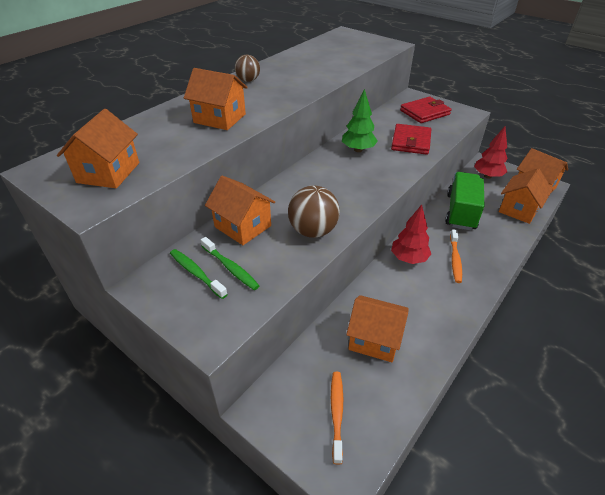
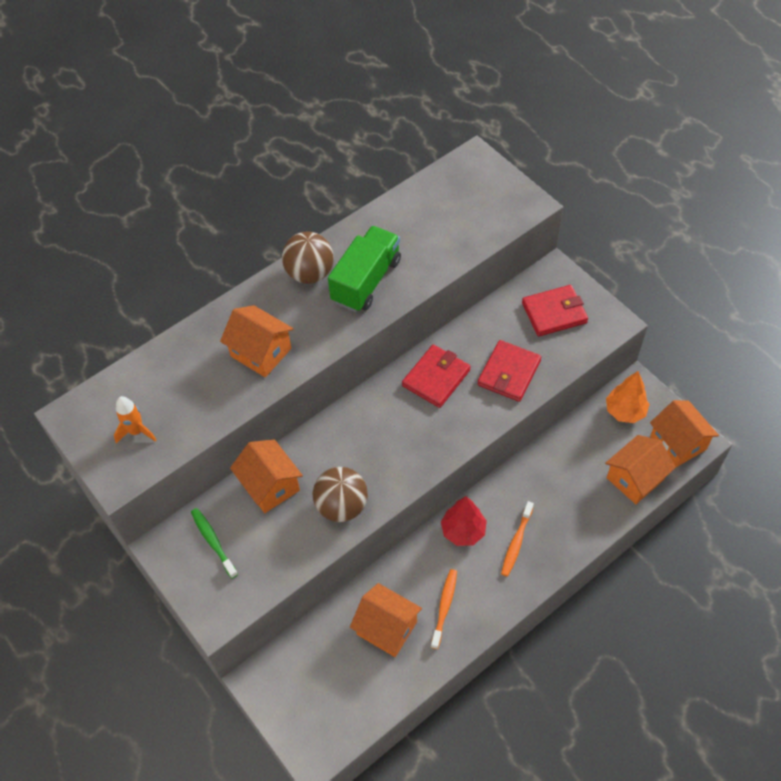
camera: 15 degrees right, 15 degrees up
orange house [57,109,139,188] -> orange rocket [114,396,156,444]
green toothbrush [201,237,260,290] -> none
brown ball [235,55,260,82] -> brown ball [282,232,334,284], size x1.62
orange toothbrush [331,372,343,465] -> orange toothbrush moved to [431,569,457,649]
green tree [342,89,378,152] -> red wallet [402,344,471,408]
green truck [445,172,484,230] -> green truck moved to [328,226,401,312]
red tree [474,126,507,179] -> orange tree [606,371,650,423]

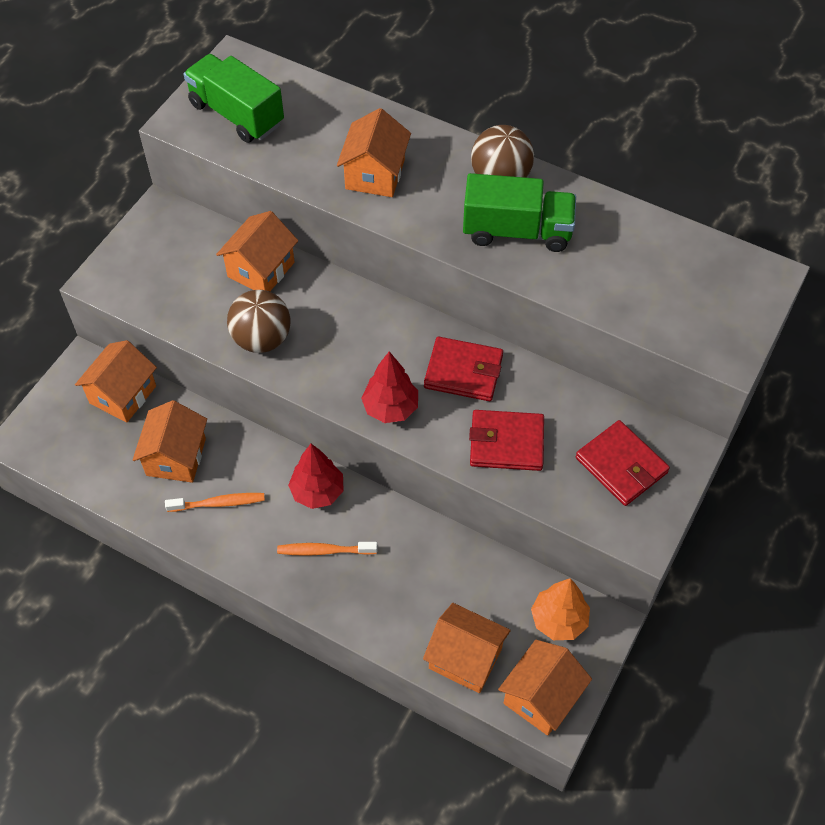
camera: 65 degrees right, 0 degrees up
orange rocket [114,396,156,444] -> green truck [184,54,284,143]
green toothbrush [191,508,238,579] -> none
none -> orange house [75,340,157,423]
none -> red tree [361,351,418,423]

